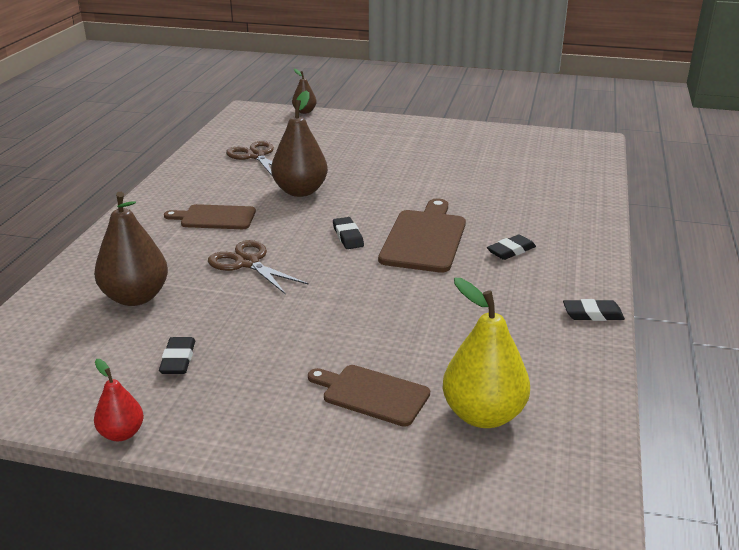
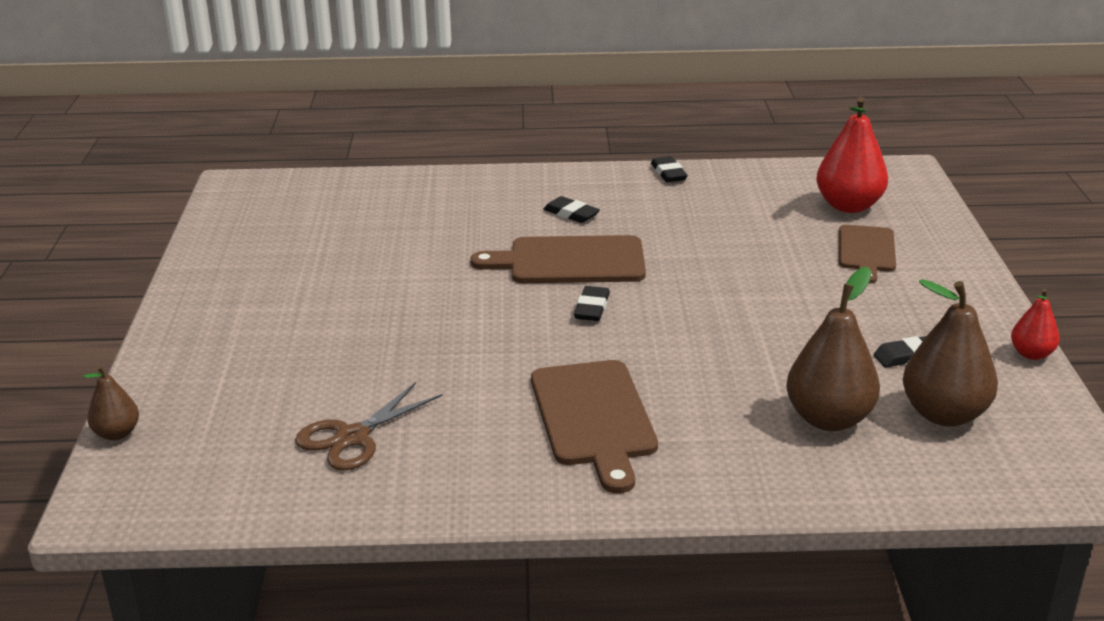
camera: 105 degrees left, 0 degrees up
brown cutting board [164,204,256,229] -> brown cutting board [531,360,658,493], size x1.53
brown scissors [208,240,309,295] -> none
brown pear [271,90,328,197] -> brown pear moved to [903,279,998,426]
black eraser [333,217,364,249] -> black eraser turned 45 degrees counterclockwise [574,286,610,321]
yellow pear [442,278,530,428] -> red pear [817,97,888,213]

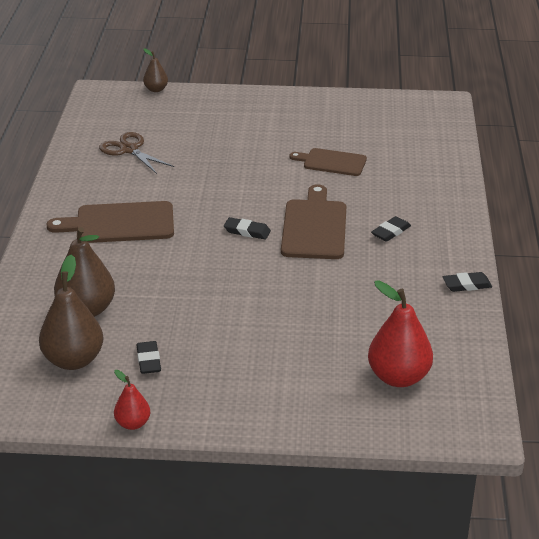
camera: 95 degrees right, 5 degrees up
brown cutting board [839,225,896,284] -> brown cutting board moved to [289,148,367,176]

